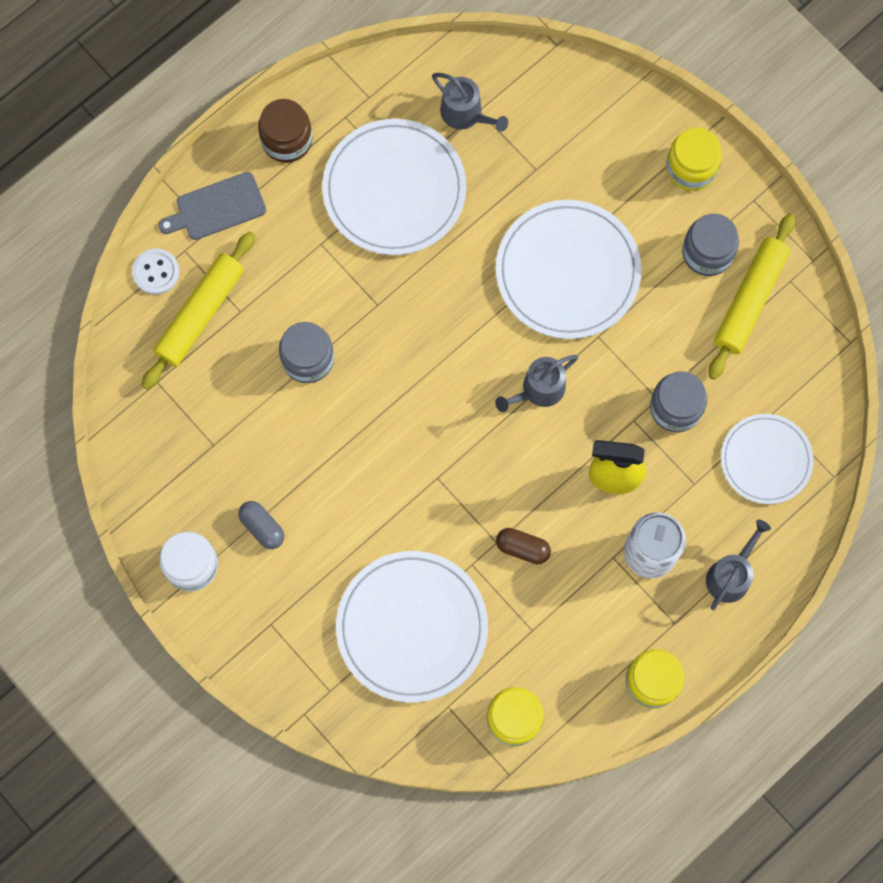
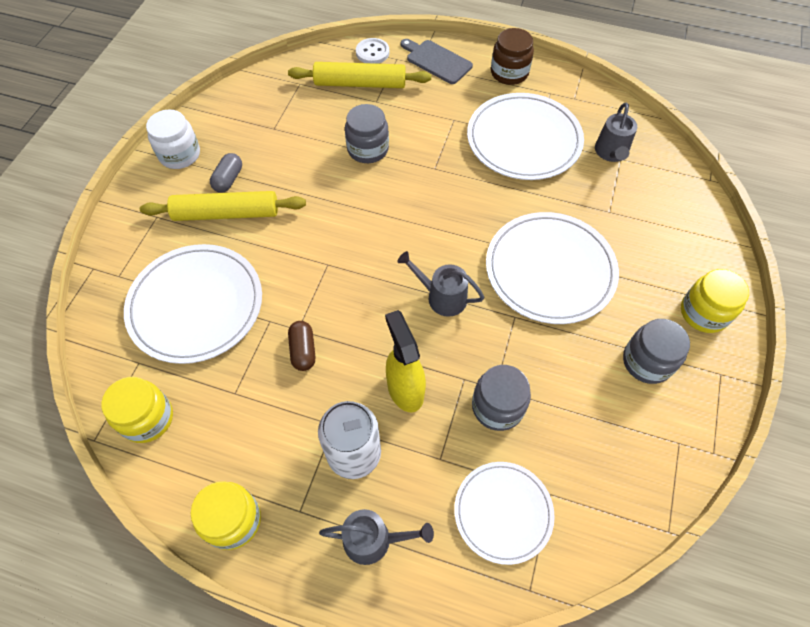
camera: 60 degrees right, 15 degrees down
yellow rolling pin [708,214,795,380] -> yellow rolling pin moved to [140,191,306,221]

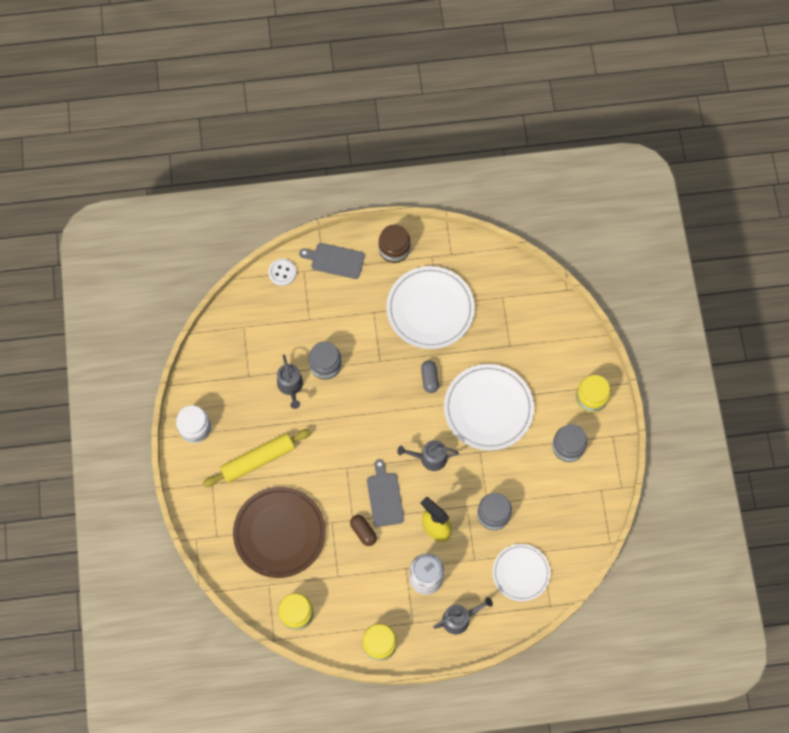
camera: 25 degrees left, 10 degrees up
white plate [124,244,262,364] -> brown plate [233,487,326,578]
grey capsule [210,153,242,193] -> grey capsule moved to [421,360,439,393]
yellow rolling pin [288,62,431,88] -> none
grey watering can [595,103,637,162] -> grey watering can moved to [277,355,303,409]
none -> grey cutting board [367,459,404,527]

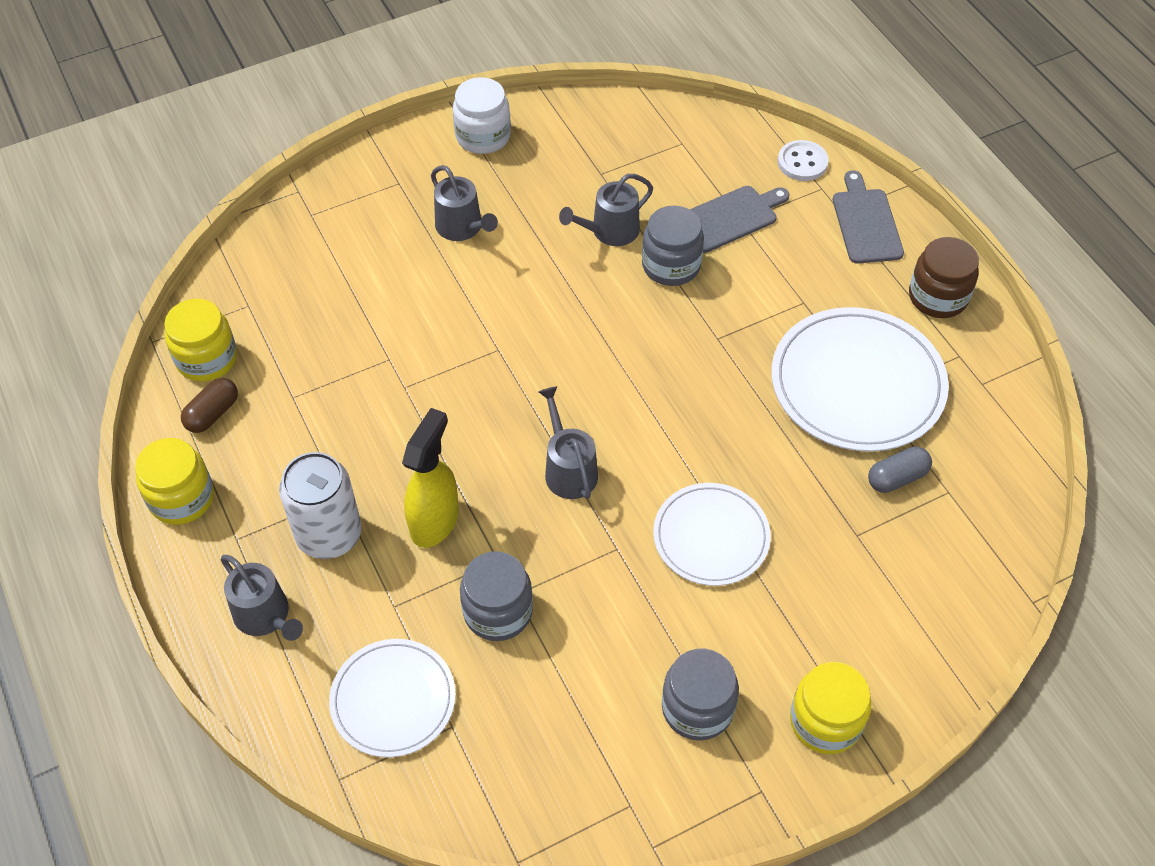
camera: 70 degrees right, 15 degrees down
yellow rolling pin [203,429,311,487] -> grey watering can [431,165,498,241]
brown plate [233,487,326,578] -> none
brown capsule [350,515,377,546] -> brown capsule moved to [181,378,238,433]
grey cutting board [367,459,404,527] -> grey cutting board moved to [690,186,789,253]
grey capsule [421,360,439,393] -> grey capsule moved to [868,447,932,493]
white plate [444,364,534,451] -> white plate [653,483,771,586], size x0.62

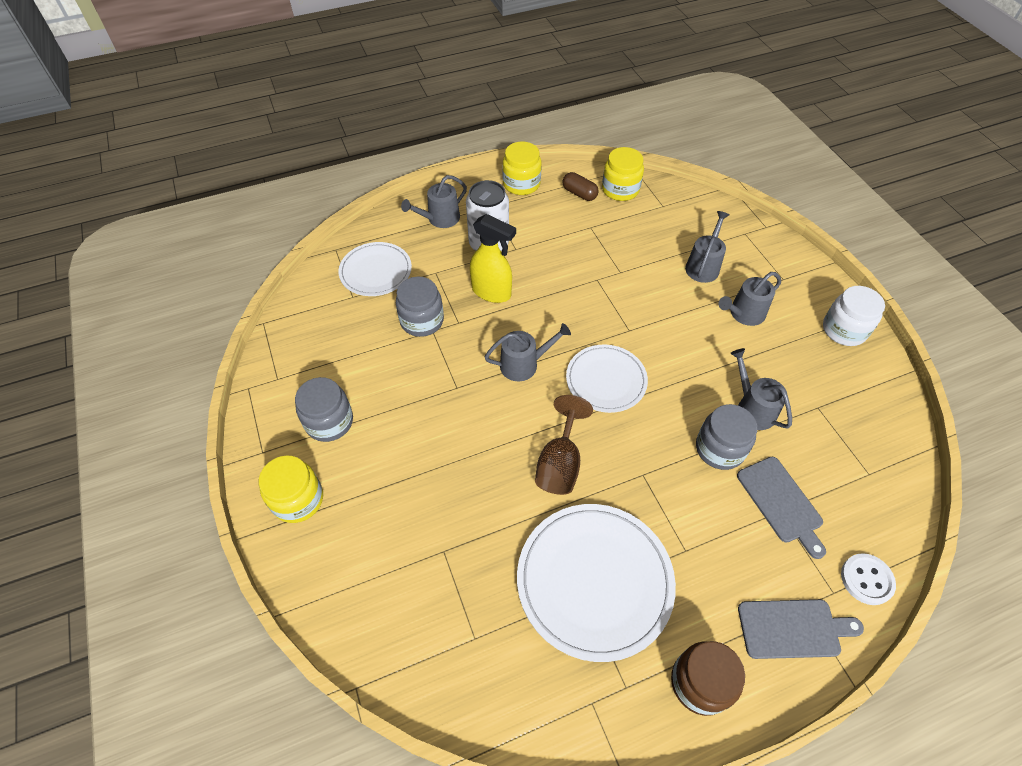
camera: 95 degrees right, 0 degrees up
white plate [653,483,771,586] -> white plate moved to [566,345,648,413]
grey capsule [868,447,932,493] -> none
none -> brown goblet [535,395,593,495]
none -> grey watering can [685,211,729,283]

